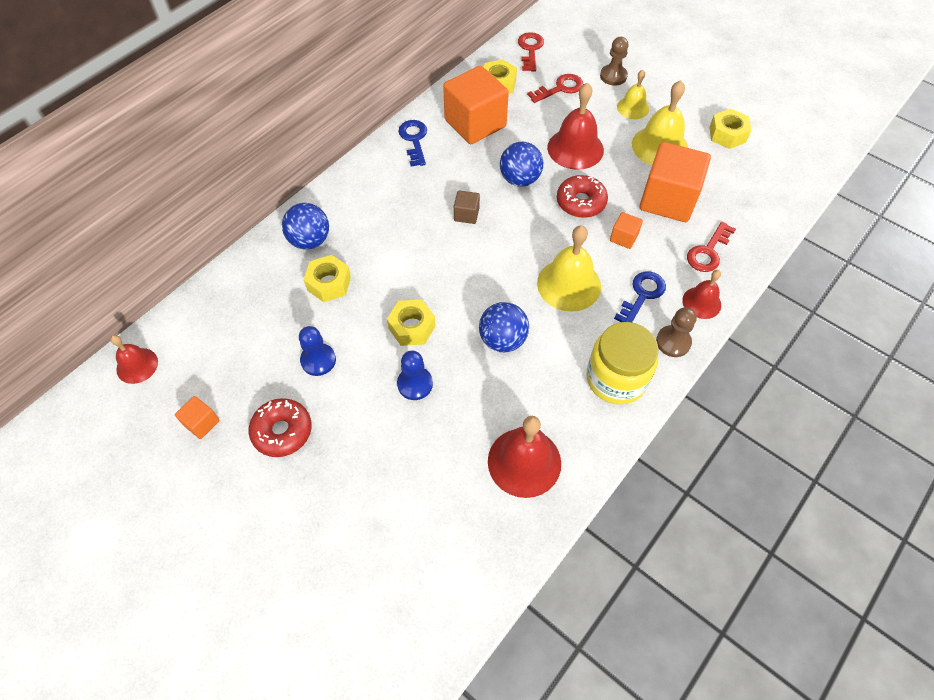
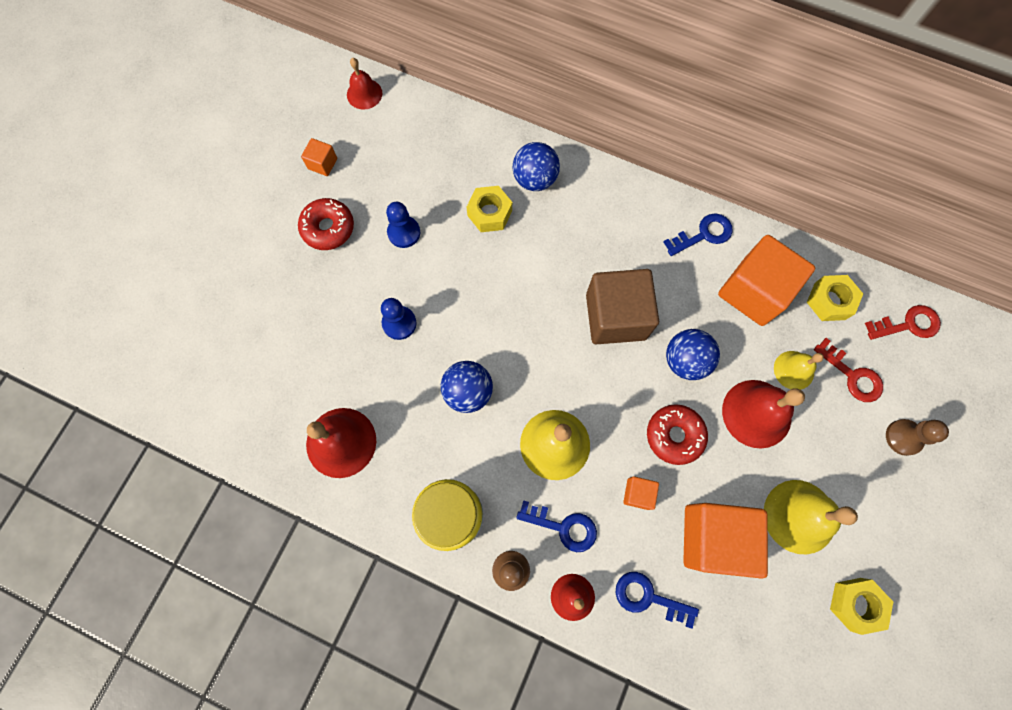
camera: 75 degrees right, 15 degrees up
yellow nut [387,300,436,346] -> none
brown cube [454,190,480,224] -> brown cube [586,269,659,344], size x2.25
yellow bell [617,70,649,119] -> yellow bell moved to [774,351,824,390]
red key [687,222,736,272] -> blue key [616,572,699,629]

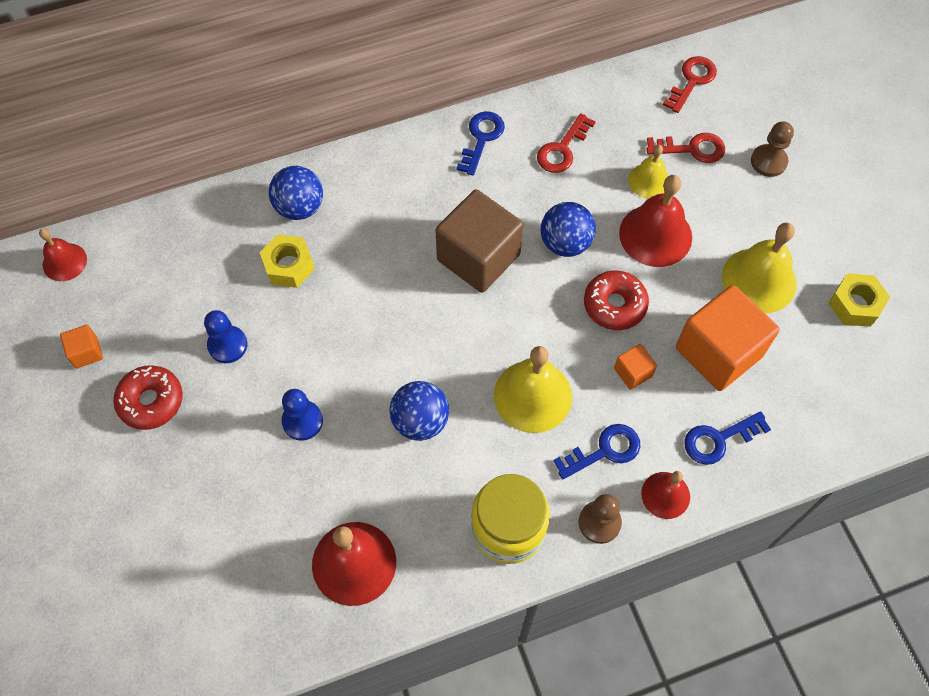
camera: 45 degrees left, 10 degrees down
orange cube [718,235,815,326] -> red key [537,113,596,173]
yellow nut [807,275,863,321] -> none

